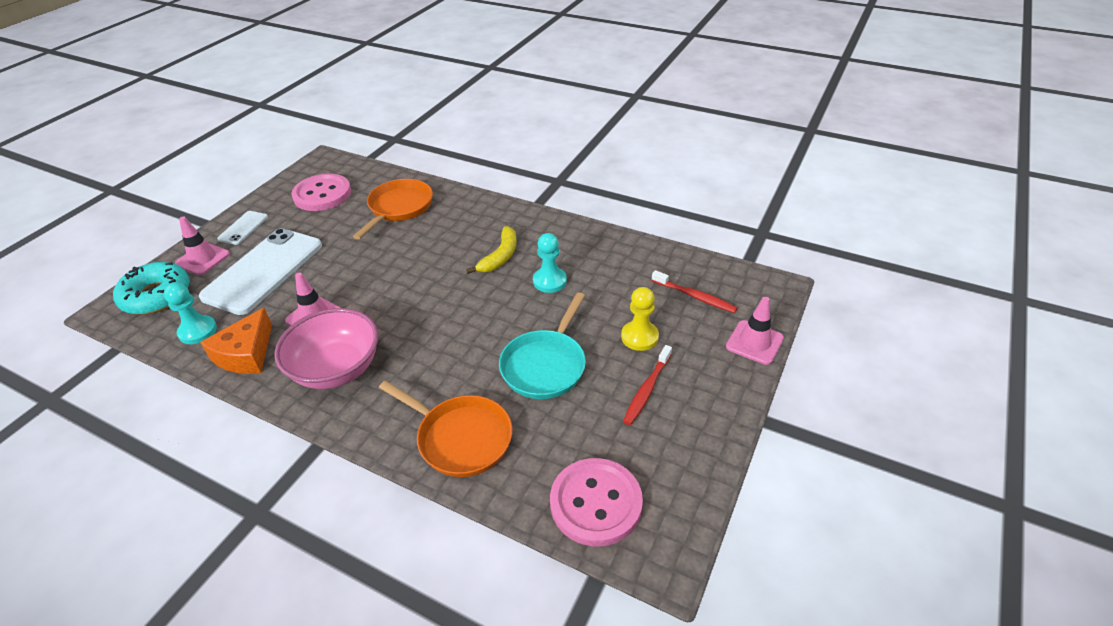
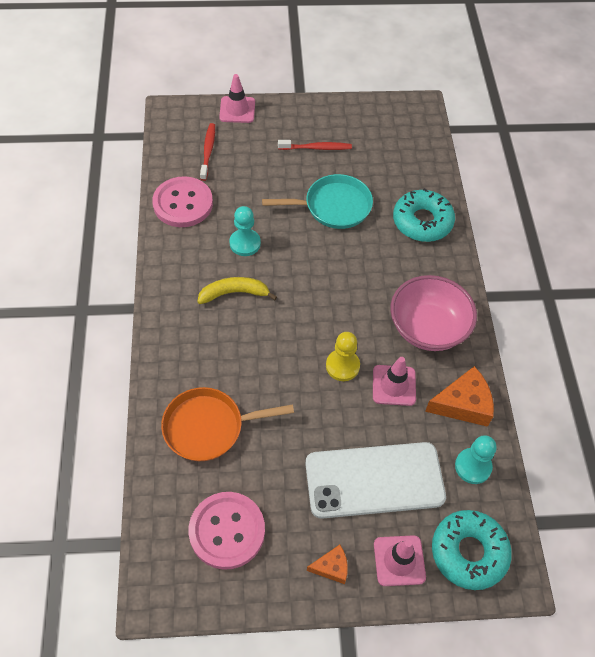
camera: 125 degrees left, 15 degrees up
white phone [217,211,268,245] -> orange cheese [307,545,348,584]
orange pan [379,380,512,477] -> turquoise donut [393,188,455,242]
pink button [550,458,643,546] -> pink button moved to [152,176,213,227]
yellow pawn [621,287,659,351] -> yellow pawn moved to [326,332,360,381]

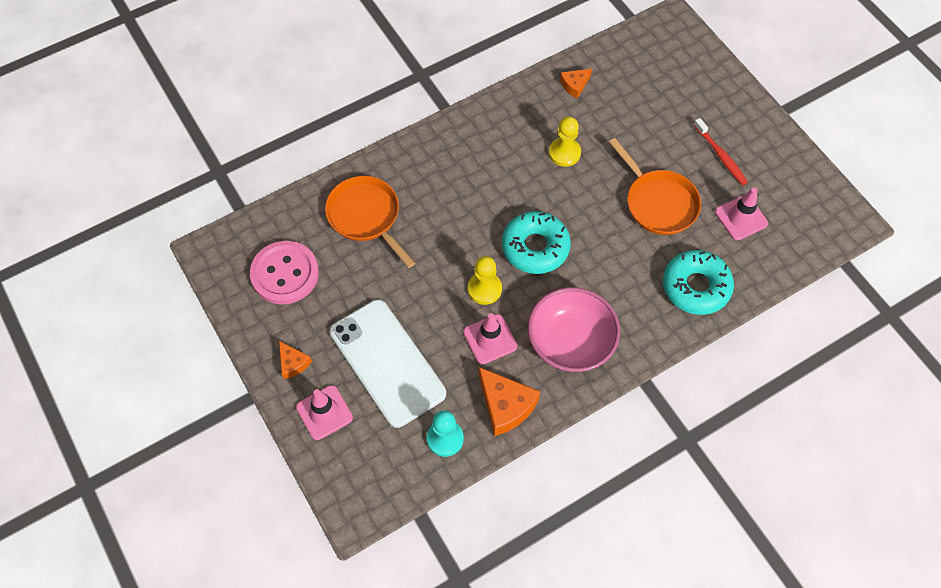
camera: 65 degrees right, 5 degrees up
pink button [152,176,213,227] -> orange cheese [560,69,592,98]
yellow banana [197,277,277,304] -> none
red toothbrush [200,123,215,181] -> none
pink traffic cone [219,74,255,123] -> pink traffic cone moved to [715,188,768,240]
turquoise pawn [229,206,261,256] -> yellow pawn [549,117,581,167]
turquoise pan [262,174,373,229] -> orange pan [609,138,701,235]
turquoise donut [432,510,512,590] -> turquoise donut moved to [502,211,571,274]

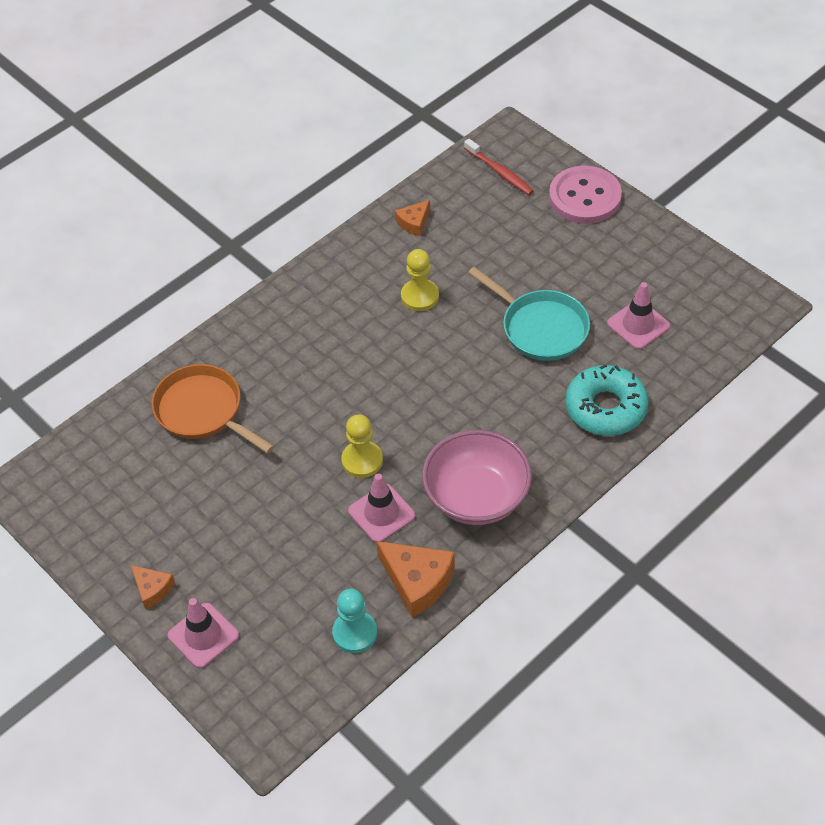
camera: 10 degrees left, 10 degrees down
pink button [250,241,319,305] -> pink button moved to [549,166,622,224]
white phone [330,299,446,428] -> none
turquoise donut [502,211,571,274] -> none
orange pan [609,138,701,235] -> turquoise pan [468,267,590,361]
red toothbrush [694,118,748,185] -> red toothbrush moved to [464,139,534,195]

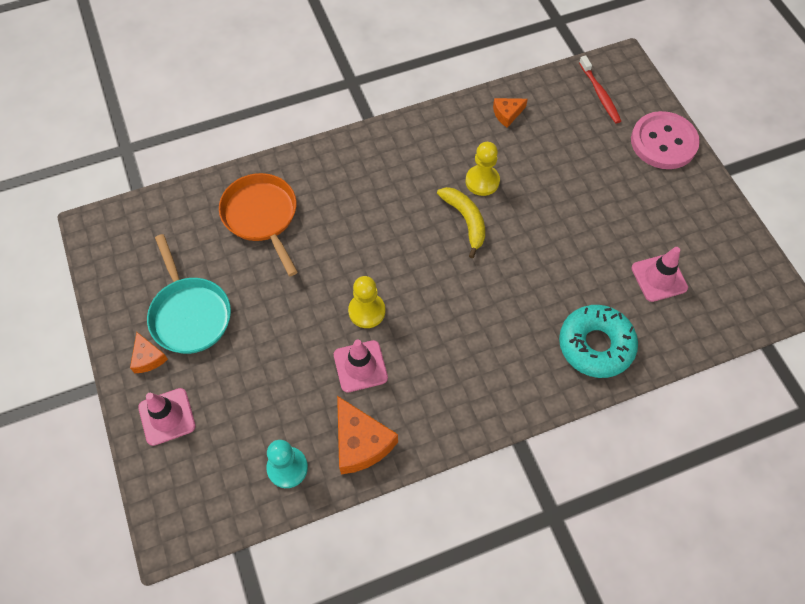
camera: 20 degrees right, 10 degrees up
pink bowl [422,430,532,525] -> none
turquoise pan [468,267,590,361] -> turquoise pan moved to [147,234,231,354]
none -> yellow banana [437,187,485,258]

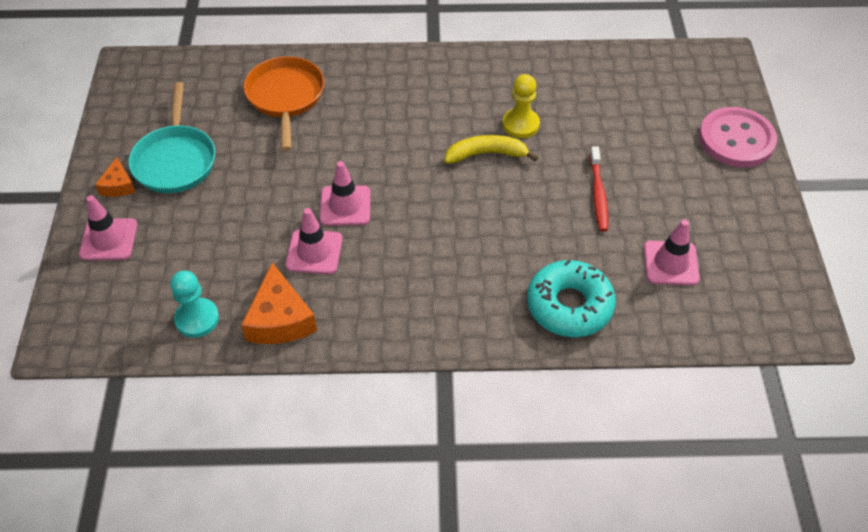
camera: 20 degrees right, 10 degrees down
yellow pawn [348,276,385,328] -> pink traffic cone [320,161,371,226]
yellow banana [437,187,485,258] -> yellow banana turned 90 degrees counterclockwise [444,135,538,164]
orange cheese [493,98,528,128] -> none
red toothbrush [579,55,621,124] -> red toothbrush moved to [590,146,608,231]

